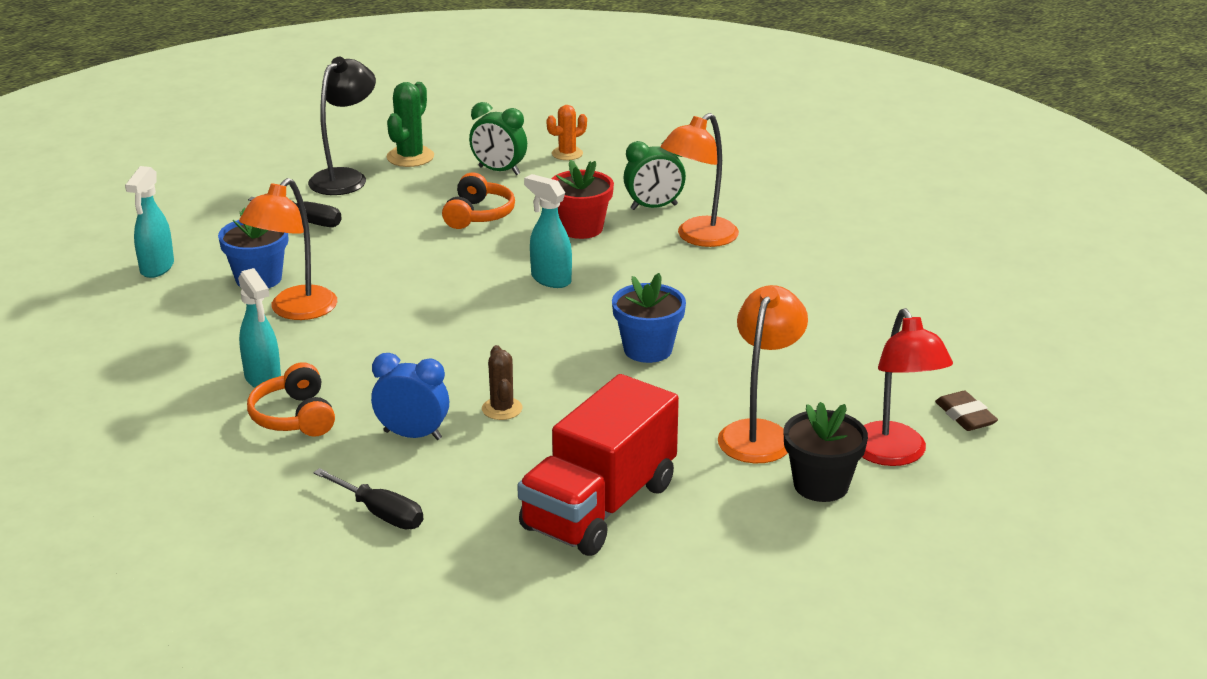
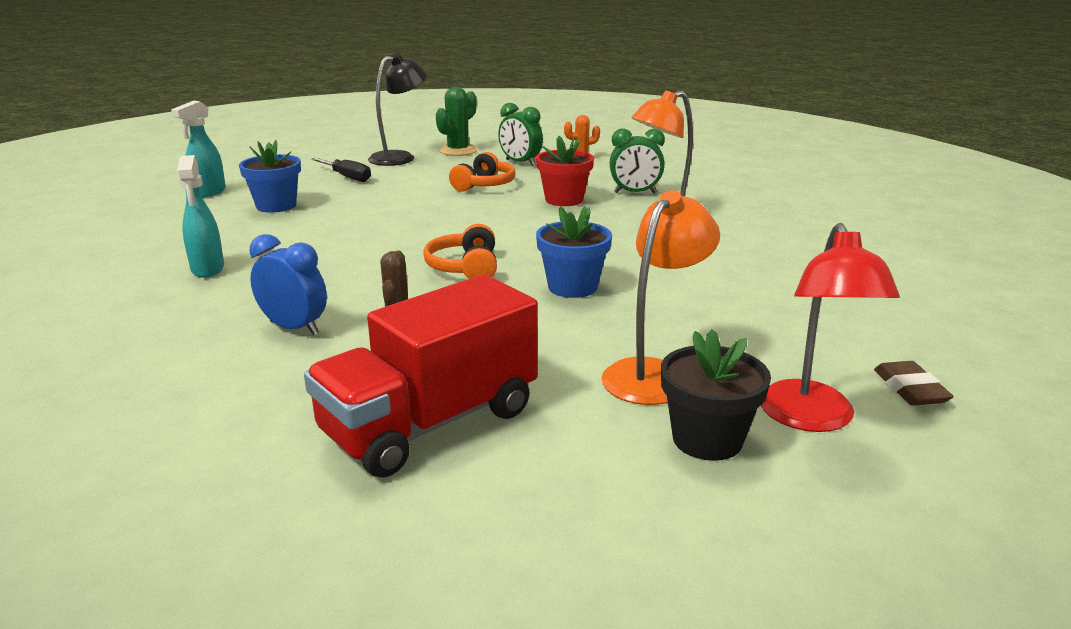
camera: 15 degrees right, 5 degrees down
orange lamp [239,178,337,320] -> none
orange headphones [247,362,335,437] -> orange headphones moved to [423,224,497,279]
black screwdriver [313,468,423,529] -> none
turquoise spray bottle [524,174,572,288] -> none

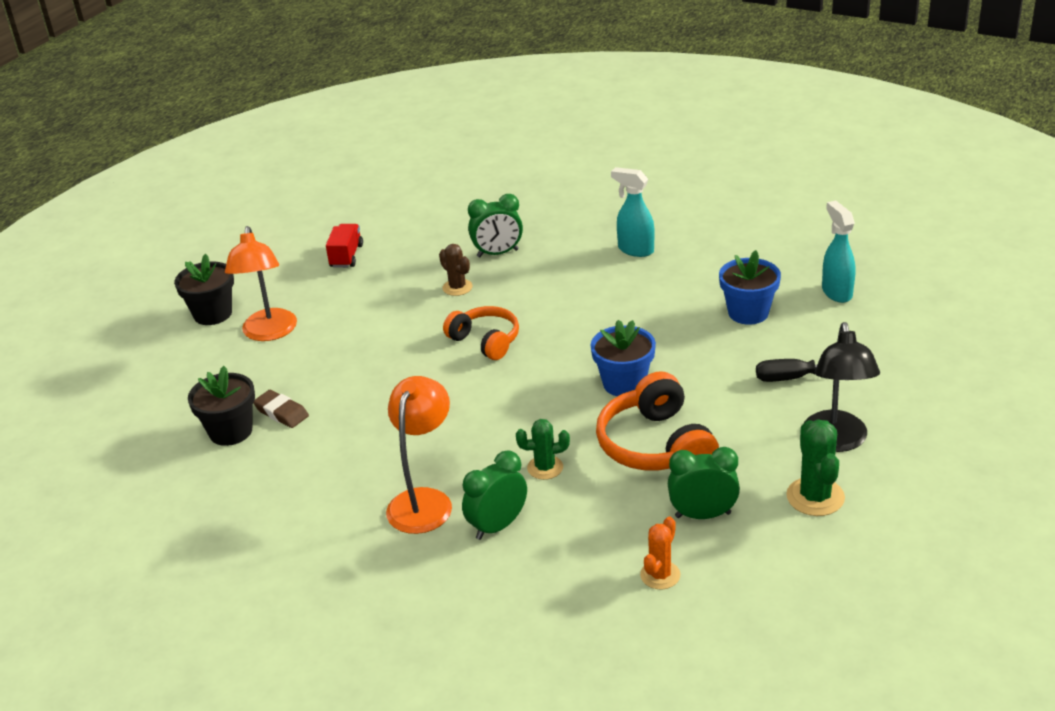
camera: 140 degrees right, 10 degrees up
blue clock [249,234,327,335] -> green clock [468,194,523,257]
red truck [304,274,538,478] -> red truck [326,224,363,268], size x0.46
orange headphones [449,152,516,192] -> orange headphones [596,371,719,471], size x1.51
red flower pot [536,136,594,206] -> green cactus [516,419,570,480]
blue flower pot [536,206,612,298] -> blue flower pot moved to [590,320,656,396]
red lamp [761,223,900,432] -> none
brown eraser [874,361,954,406] -> brown eraser moved to [253,390,309,428]
none -> black flower pot [188,366,255,446]

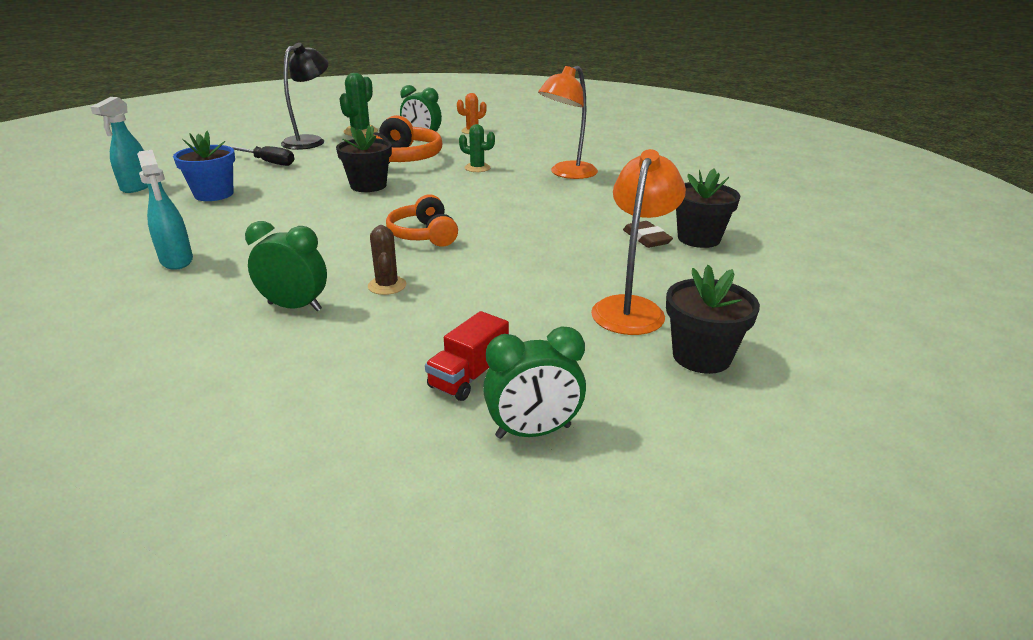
camera: 155 degrees left, 5 degrees down
green clock [462,450,527,540] -> green clock moved to [483,327,586,439]
blue flower pot [590,320,656,396] -> black flower pot [336,125,392,192]

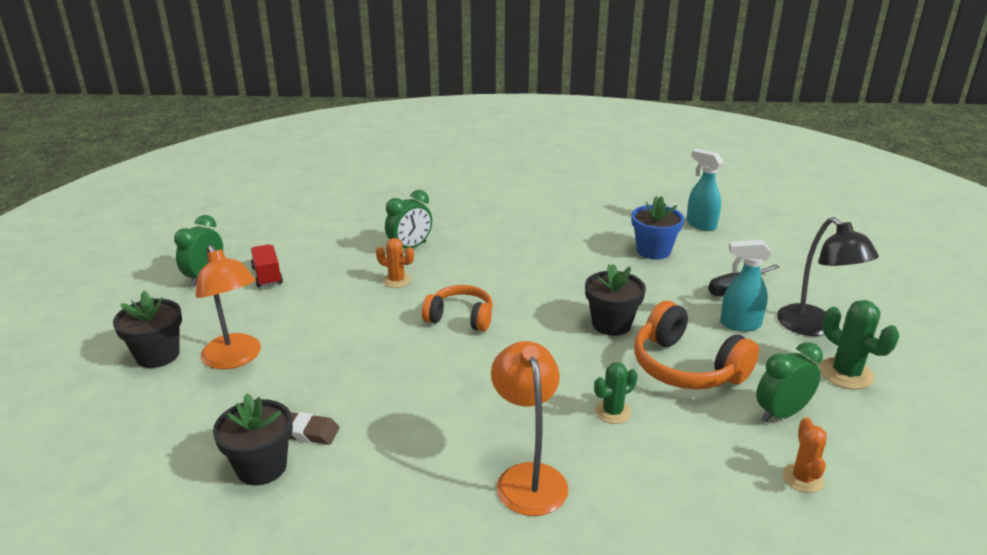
camera: 125 degrees right, 0 degrees up
turquoise spray bottle [137,150,193,270] -> turquoise spray bottle moved to [720,240,771,332]
brown cactus [368,225,406,295] -> orange cactus [376,238,414,288]

